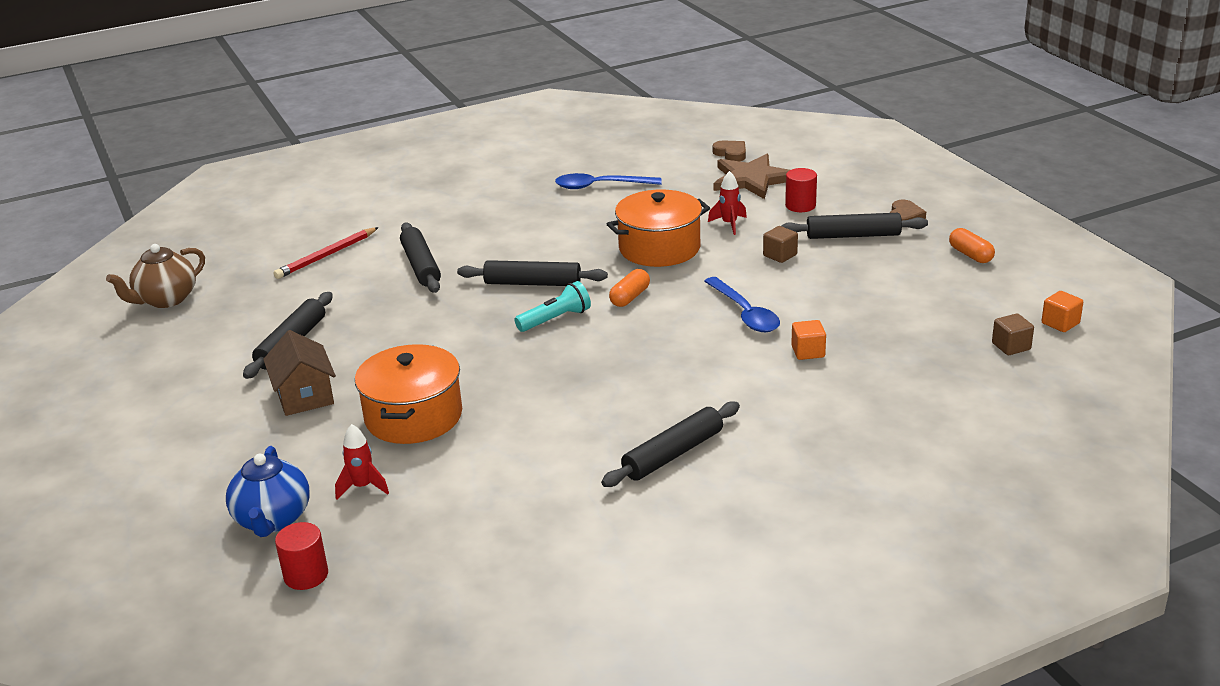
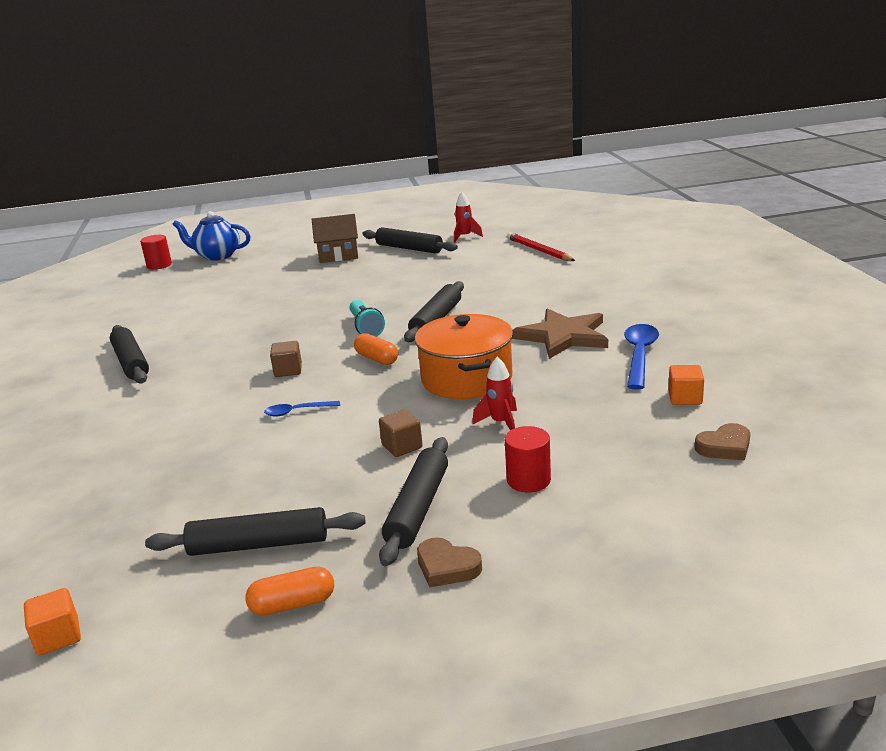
camera: 105 degrees right, 5 degrees down
brown teapot [106,244,205,308] -> none
red rocket [335,424,389,500] -> red rocket moved to [454,192,483,243]
orange pot [355,344,462,444] -> none
black rolling pin [400,222,441,293] -> black rolling pin moved to [145,507,366,556]
blue spoon [704,277,780,332] -> blue spoon [264,401,340,417], size x0.56
brown star [714,154,789,199] -> brown star moved to [512,308,608,359]
orange cube [791,320,826,360] -> orange cube moved to [668,365,704,405]
brown cube [992,313,1034,355] -> brown cube moved to [270,341,302,377]

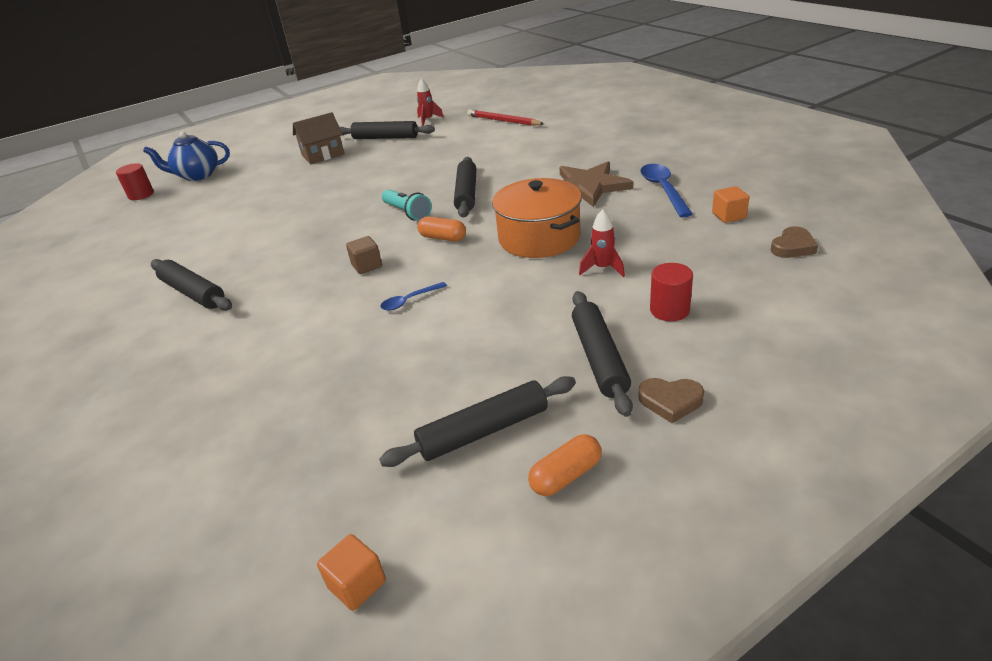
camera: 20 degrees left, 10 degrees up
brown cube [379,410,423,457] -> none

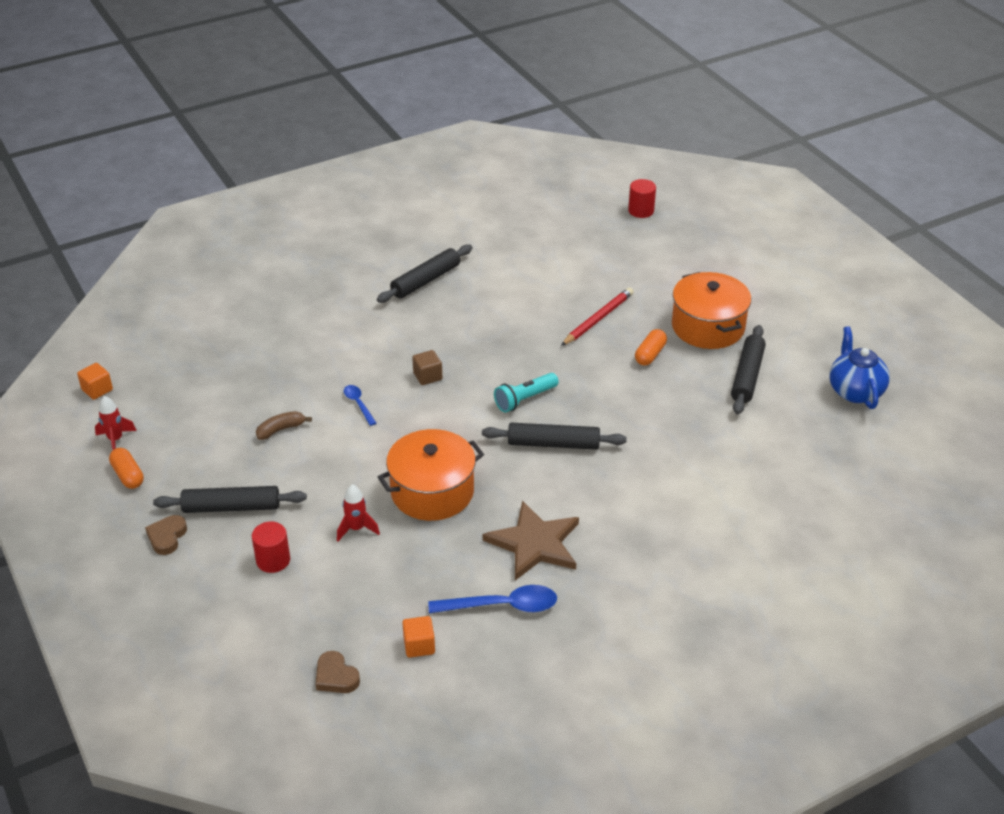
camera: 90 degrees right, 5 degrees up
blue teapot [143,131,230,181] -> blue teapot moved to [830,326,890,409]
brown house [293,112,345,164] -> orange pot [672,272,751,349]
black rolling pin [379,376,576,467] -> none
red rocket [417,78,444,126] -> red rocket moved to [95,396,137,450]
orange capsule [417,216,466,241] -> orange capsule moved to [635,329,667,366]
red pencil [467,109,544,126] -> red pencil moved to [561,287,634,346]
none -> brown banana [256,411,312,440]

